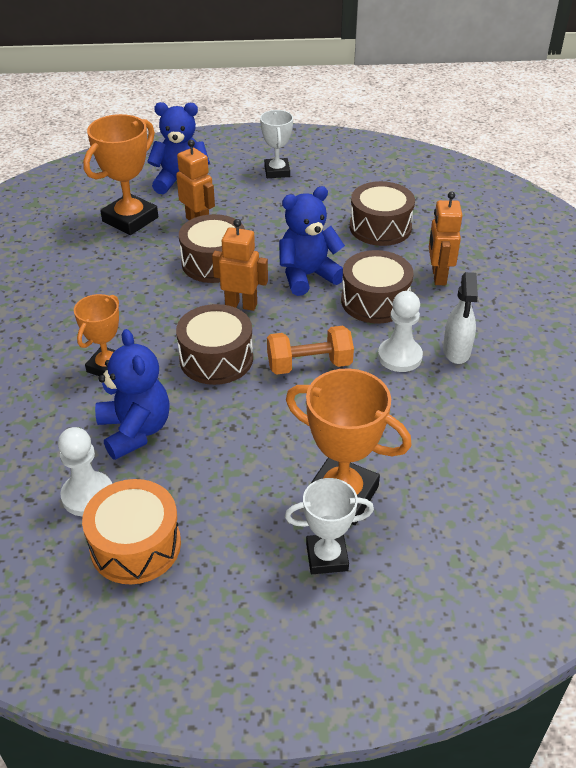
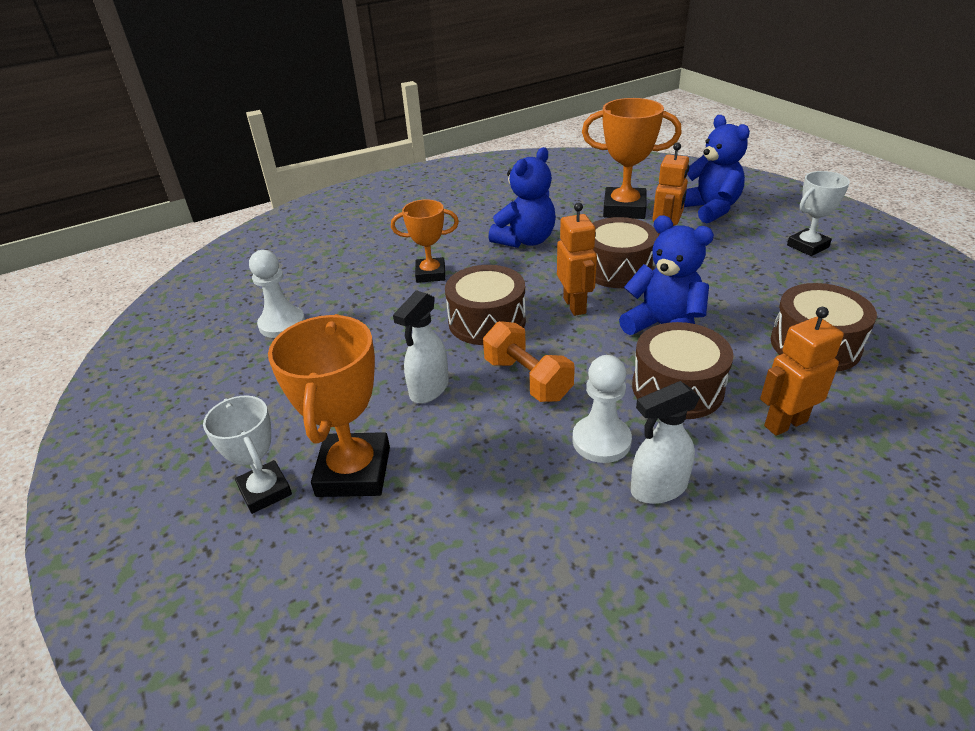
camera: 65 degrees right, 5 degrees down
orange drum [82,479,181,585] -> none
blue teddy bear [95,329,170,460] -> blue teddy bear moved to [488,147,556,248]
none -> white spray bottle [393,290,449,403]

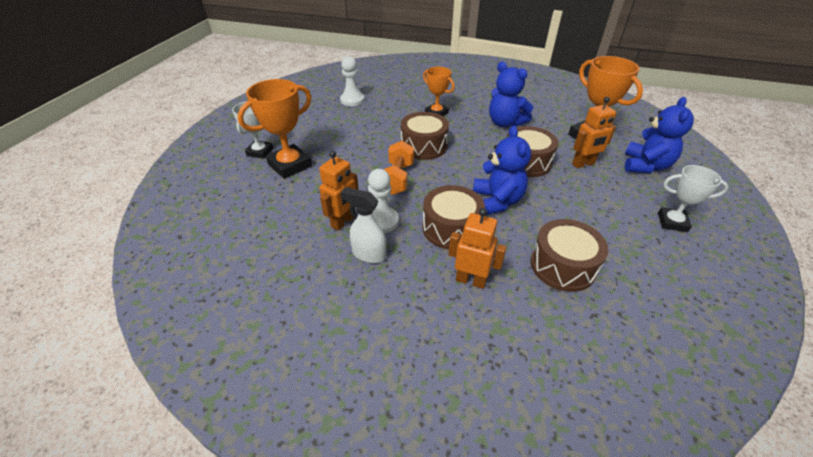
camera: 45 degrees right, 5 degrees up
white spray bottle [393,290,449,403] -> none
blue teddy bear [488,147,556,248] -> blue teddy bear turned 45 degrees clockwise [489,62,533,127]
orange robot [557,202,597,316] -> orange robot moved to [319,150,359,231]

